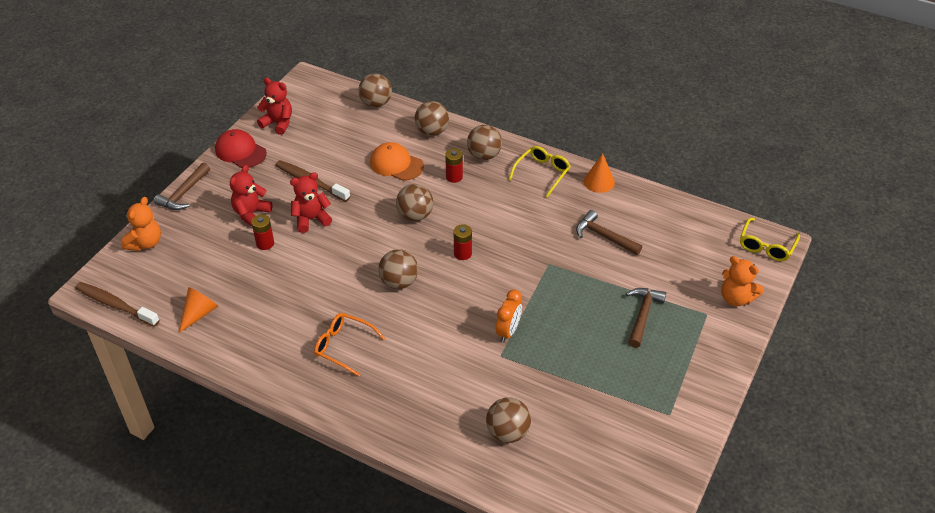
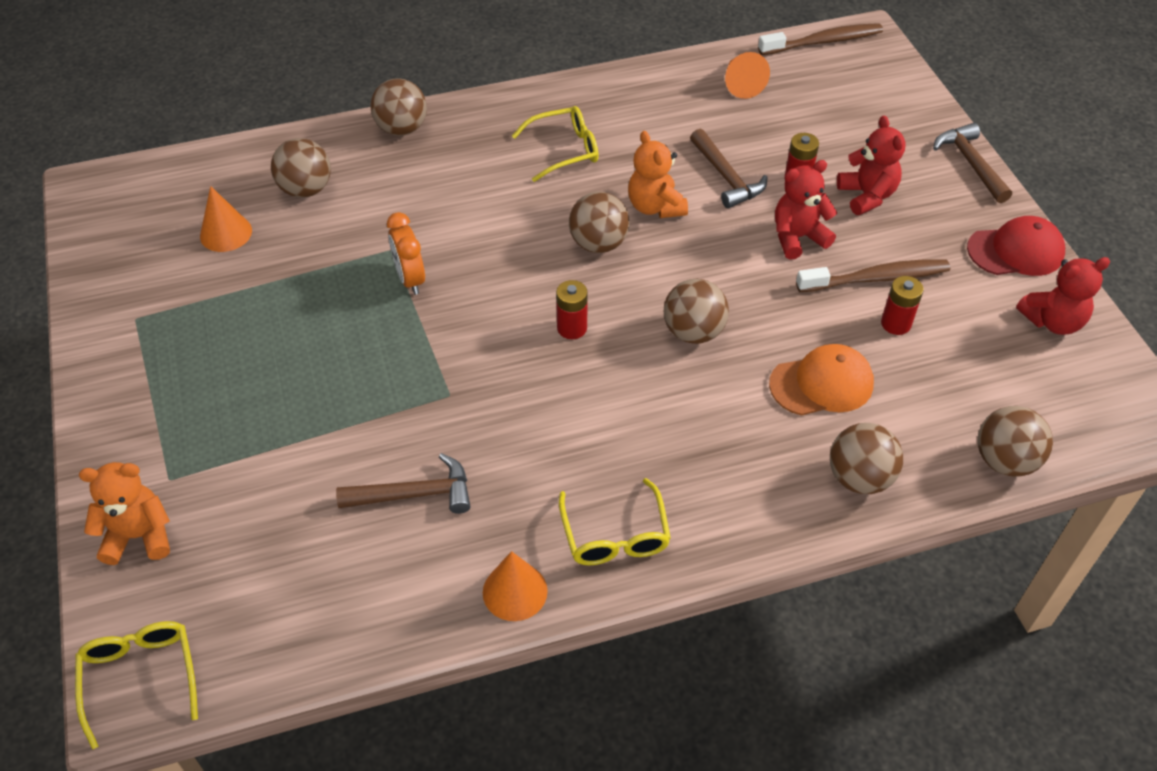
camera: 135 degrees right, 5 degrees up
orange teddy bear [121,197,161,251] -> orange teddy bear moved to [628,131,688,218]
red teddy bear [290,172,332,233] -> red teddy bear turned 135 degrees counterclockwise [775,160,837,260]
orange glasses [314,313,385,377] -> yellow glasses [512,106,599,182]
red battery [445,149,463,183] -> red battery moved to [881,276,924,335]
brown ball [467,125,502,160] -> brown ball moved to [370,78,427,136]
brown hammer [626,288,666,348] -> brown hammer moved to [690,129,768,208]
none -> orange cone [200,186,252,252]

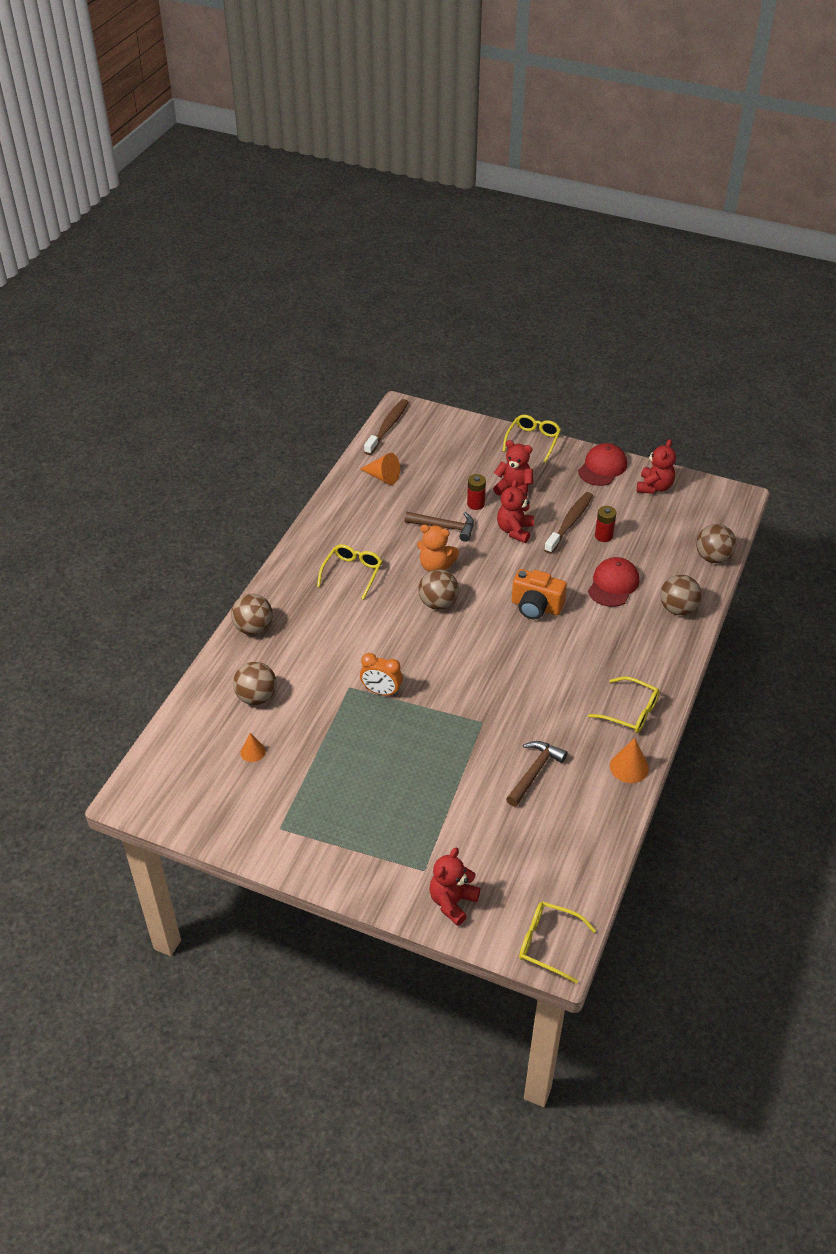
camera: 50 degrees left, 5 degrees down
orange teddy bear [79,462,170,565] -> red teddy bear [429,848,480,926]
orange cone [200,186,252,252] -> orange cone [241,733,266,762], size x0.65
red battery [556,280,588,339] -> none
brown ball [664,279,729,344] -> orange camera [512,569,567,619]
orange cap [769,344,874,416] -> red cap [588,557,639,607]
brown hammer [933,123,1012,203] -> yellow glasses [502,415,561,463]

